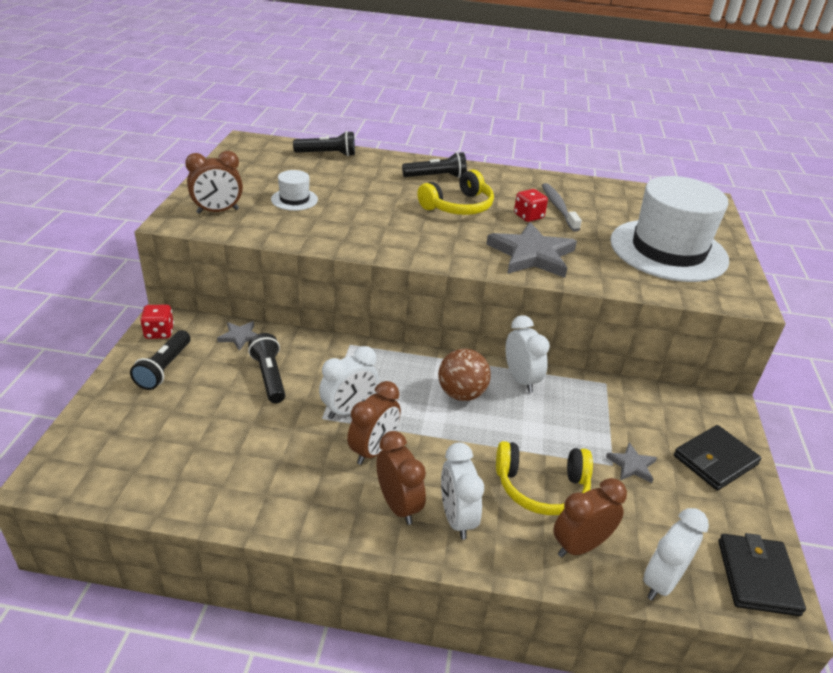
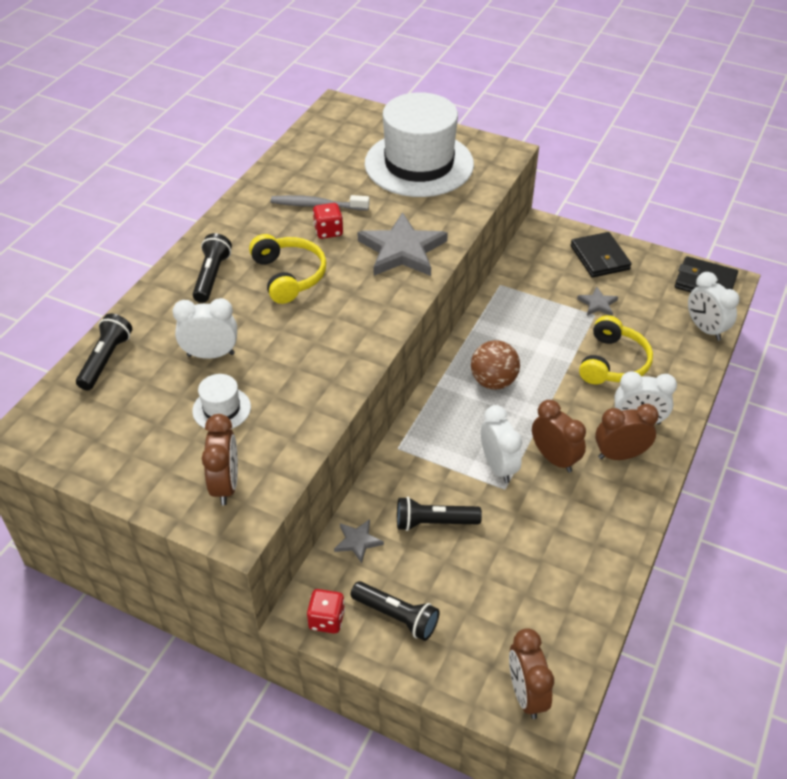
camera: 70 degrees left, 10 degrees up
white clock [505,315,550,393] -> white clock moved to [172,298,237,359]
brown clock [553,478,627,557] -> brown clock moved to [509,628,554,719]

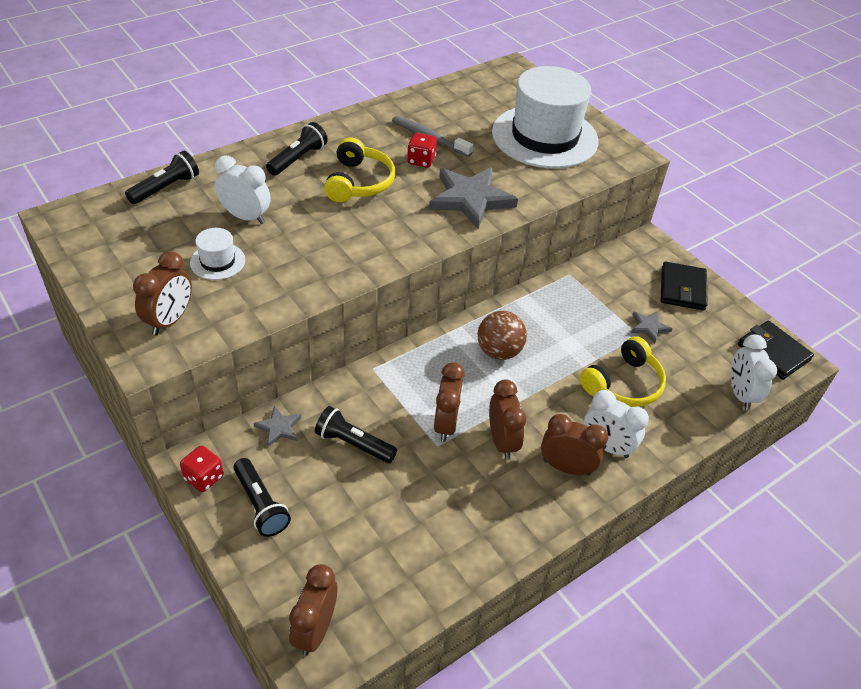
camera: 25 degrees right, 0 degrees up
white clock [481,405,522,483] -> brown clock [434,362,465,442]

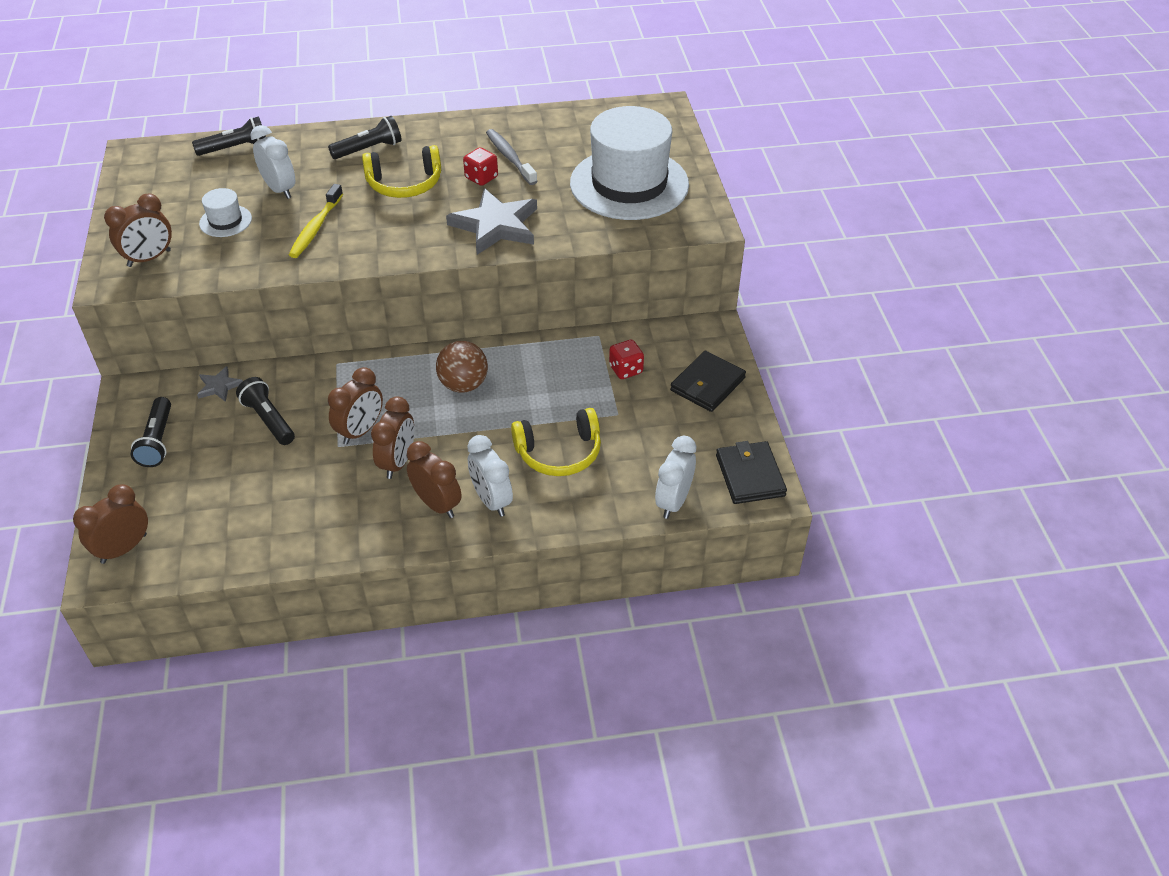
camera: 30 degrees right, 0 degrees up
red dice [180,445,223,492] -> red dice moved to [609,340,644,379]
yellow headphones [324,138,395,202] -> yellow headphones turned 45 degrees clockwise [362,145,441,198]
grey star [631,312,672,344] -> none
none -> yellow toothbrush [289,184,343,258]

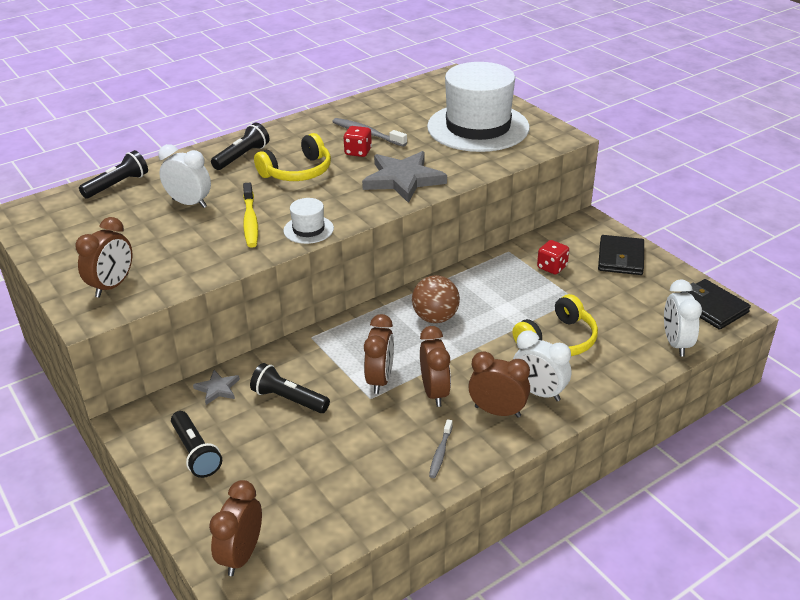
camera: 25 degrees left, 10 degrees down
white hat [199,188,252,237] -> white hat moved to [283,198,334,244]
none -> grey toothbrush [429,419,453,478]

